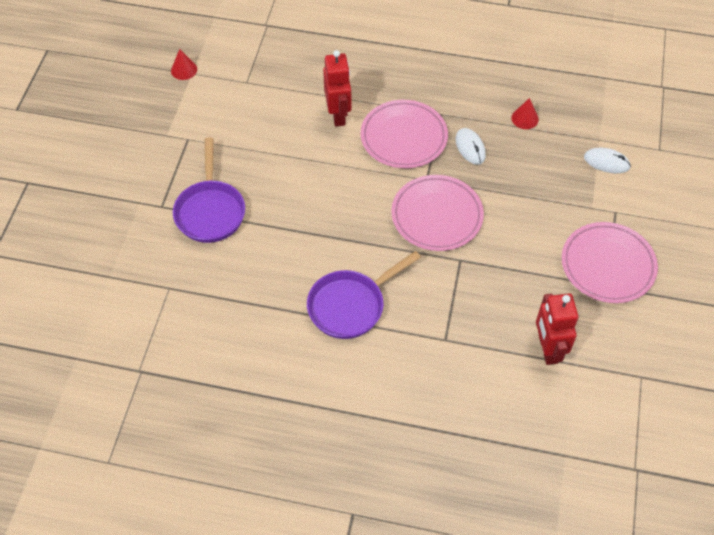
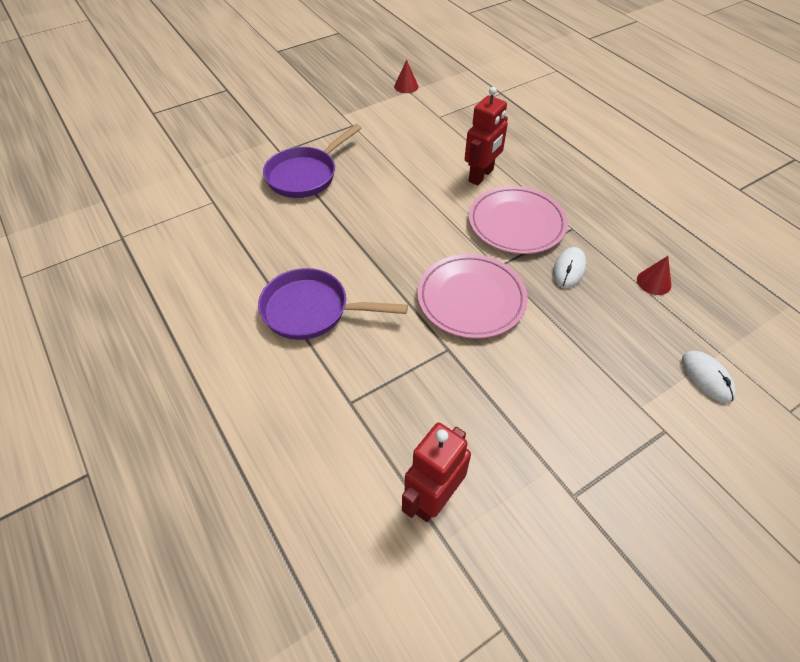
camera: 45 degrees right, 5 degrees down
pink plate [562,222,658,303] -> none

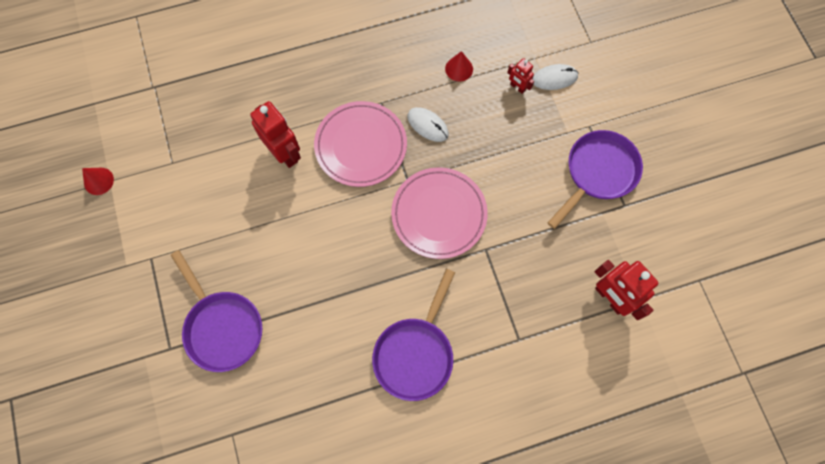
camera: 75 degrees left, 20 degrees up
none -> red robot [507,58,534,94]
none -> purple pan [548,130,643,229]

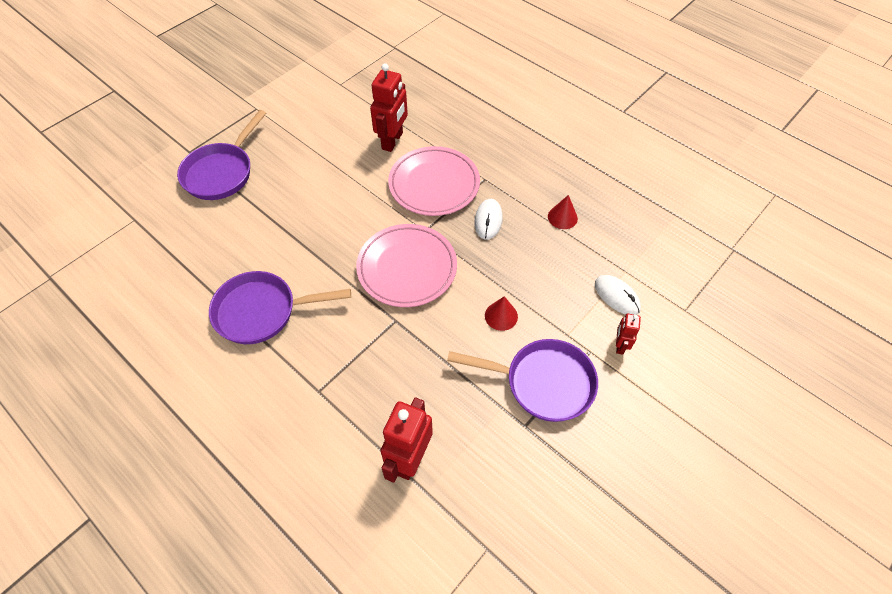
camera: 60 degrees right, 15 degrees down
red cone [82,168,114,195] -> red cone moved to [485,296,518,331]
red robot [507,58,534,94] -> red robot moved to [616,314,641,355]

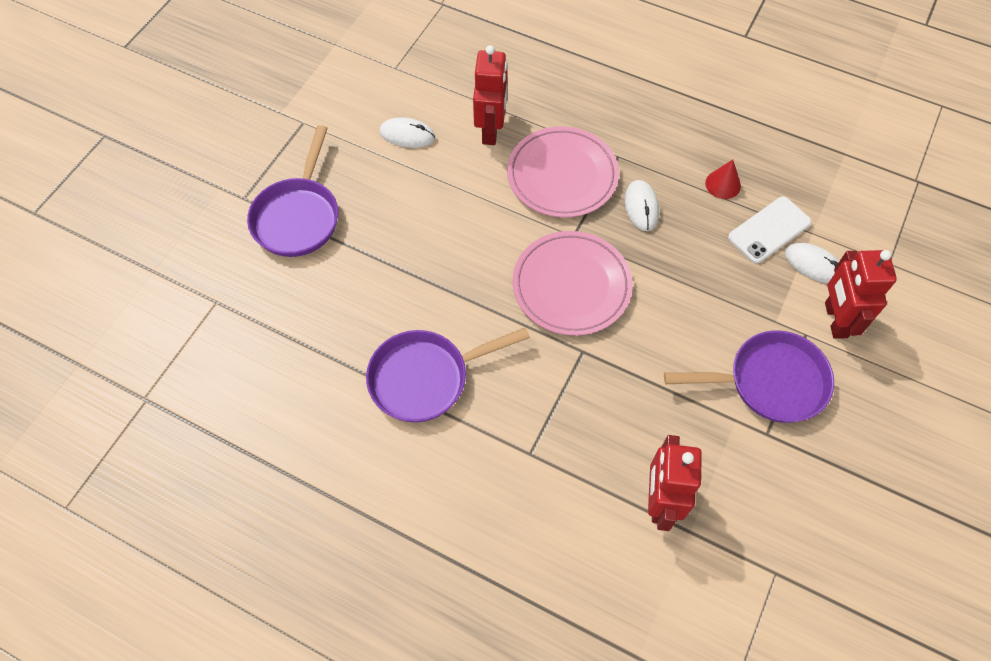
camera: 15 degrees left, 5 degrees up
red cone [485,296,518,331] -> none
red robot [616,314,641,355] -> red robot [825,250,897,339], size x1.90
none -> white mouse [380,117,435,148]
none -> white phone [728,196,812,264]

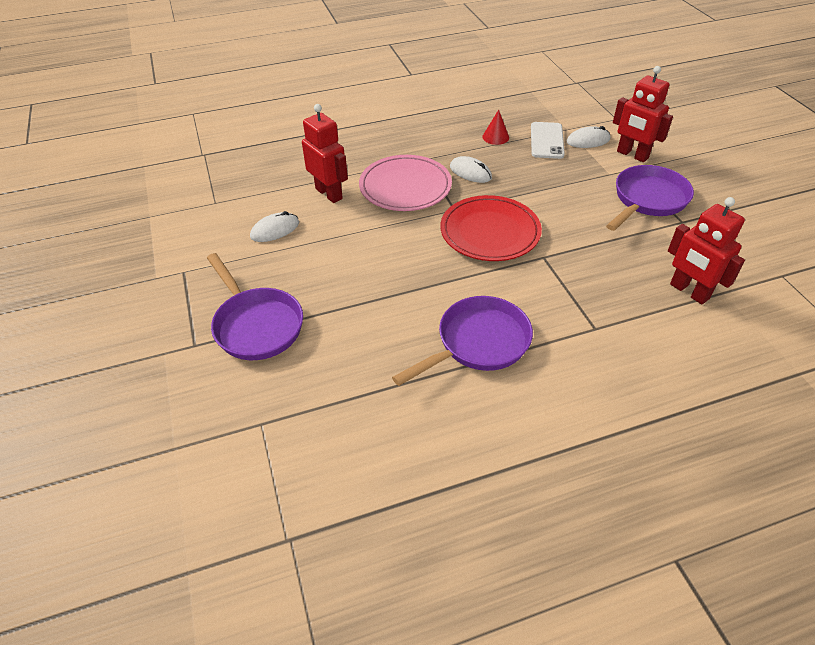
camera: 45 degrees left, 15 degrees down
purple pan [366,327,530,422] -> purple pan turned 150 degrees counterclockwise [392,296,533,386]
pink plate [512,231,633,336] -> red plate [441,195,542,261]

